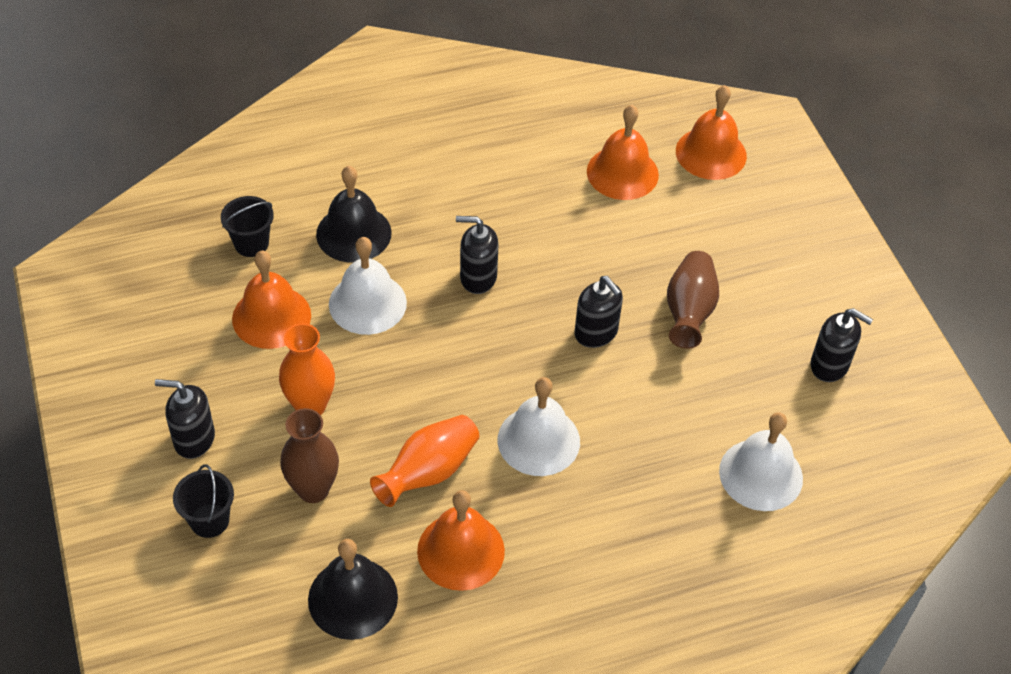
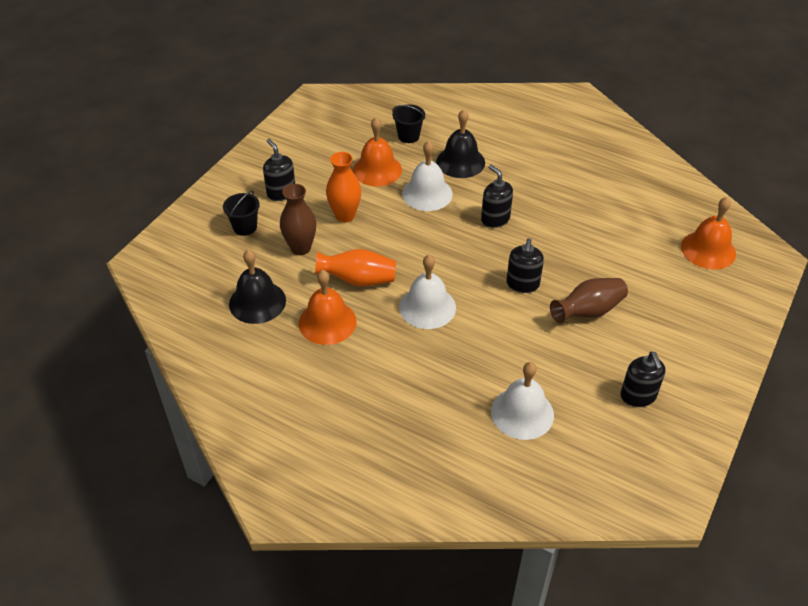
camera: 50 degrees right, 5 degrees down
orange bell [587,105,659,200] -> none

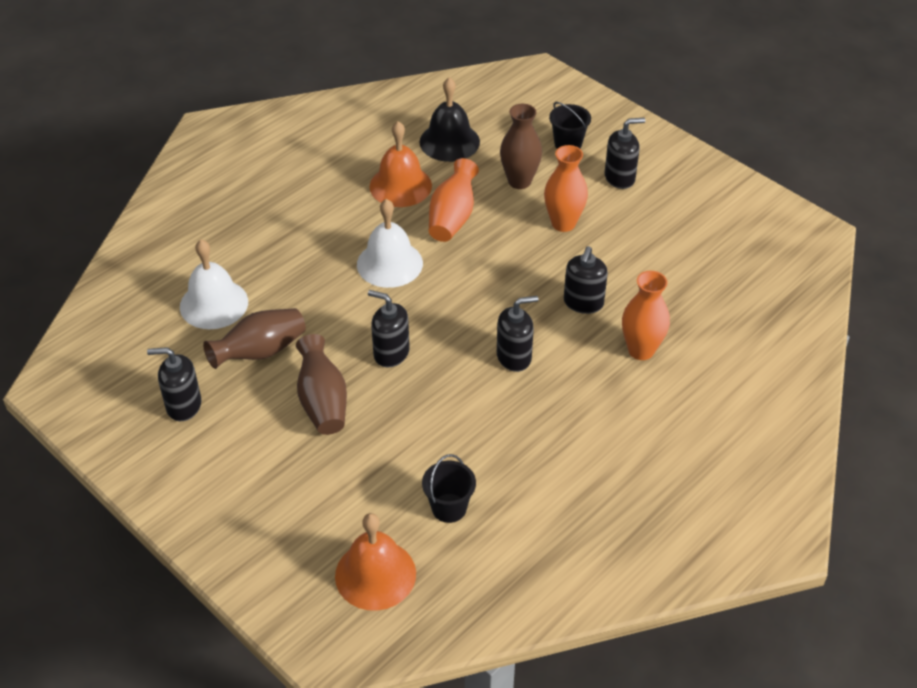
camera: 105 degrees right, 0 degrees up
orange bell [353,117,402,186] -> none
black bucket [392,105,425,143] -> black bucket moved to [422,454,476,523]
white bell [402,141,453,211] -> black soap dispenser [564,246,608,314]
black bell [436,109,485,178] -> orange vase [622,271,670,360]
none -> brown vase [203,308,306,369]

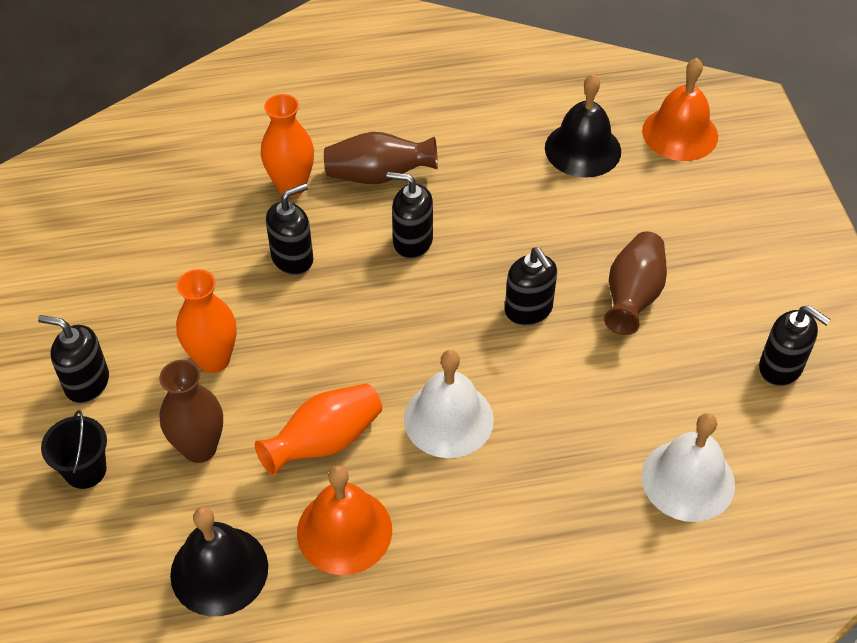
camera: 145 degrees left, 5 degrees up
brown vase [203,308,306,369] -> brown vase moved to [324,132,438,184]
black bucket [422,454,476,523] -> black bell [545,74,621,178]

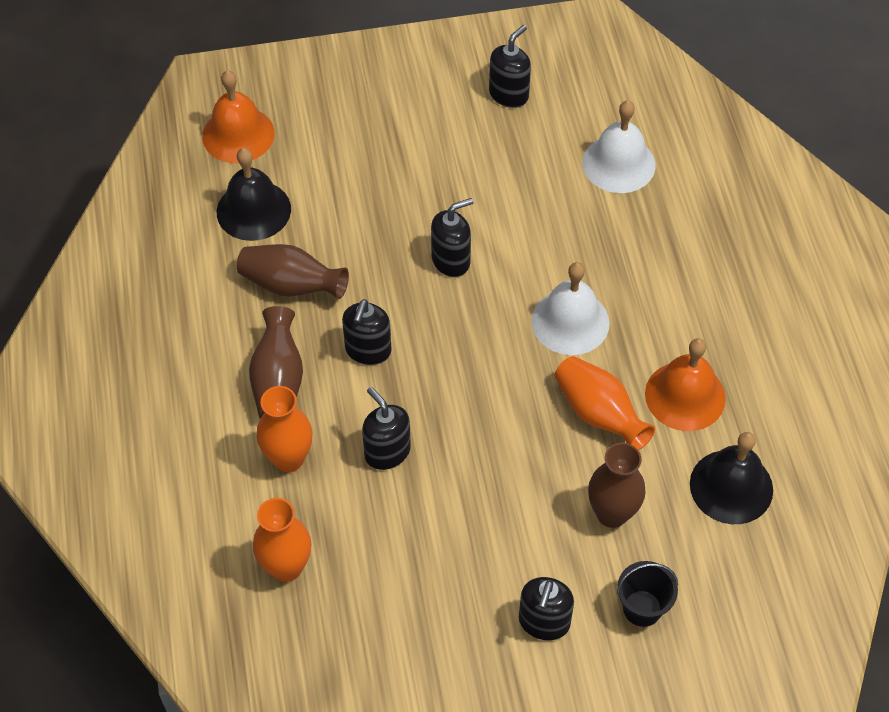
camera: 90 degrees left, 5 degrees up
orange vase [176,269,237,373] -> orange vase moved to [253,498,311,582]
brown vase [604,231,667,335] -> brown vase moved to [237,244,349,299]

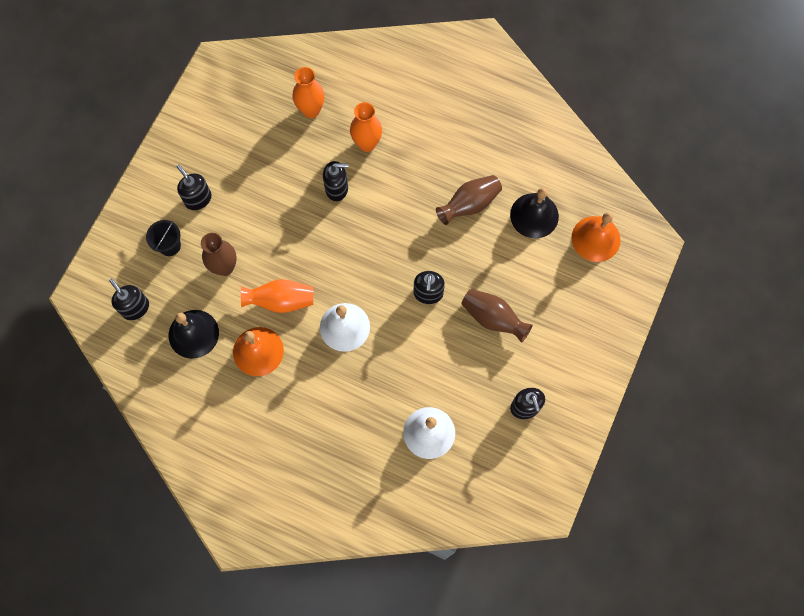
camera: 125 degrees right, 15 degrees up
brown vase [249,306,303,419] -> brown vase moved to [461,289,533,343]
black soap dispenser [342,299,392,365] -> black soap dispenser moved to [109,278,149,320]

